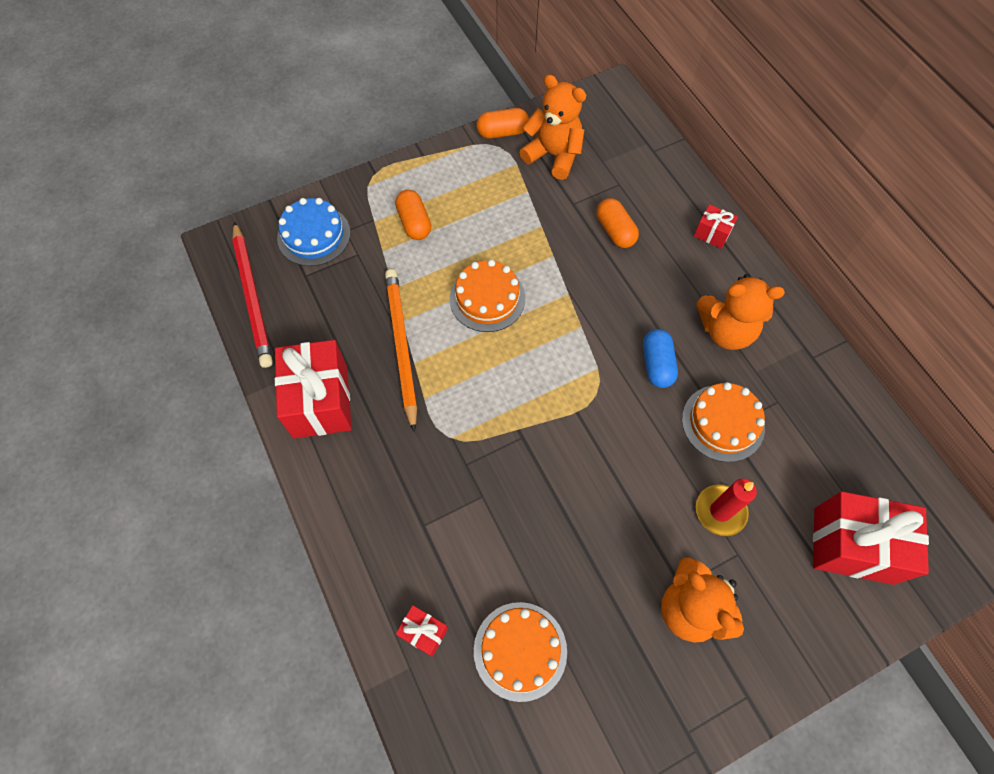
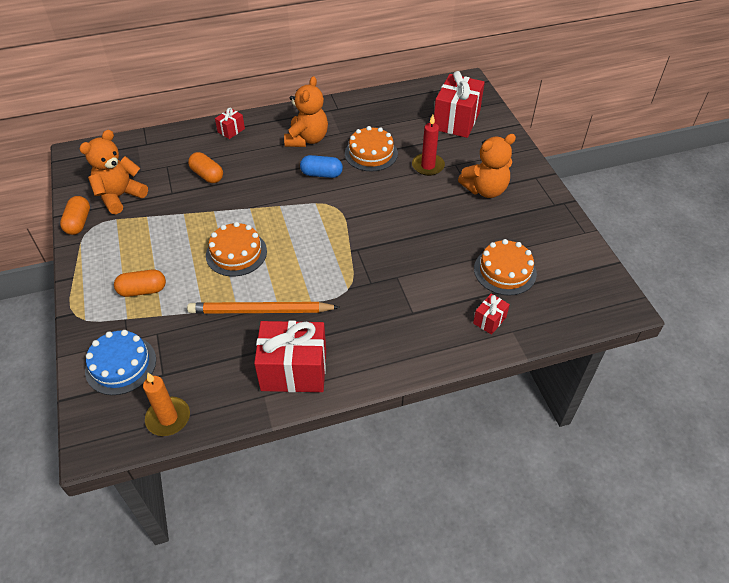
camera: 80 degrees left, 15 degrees down
red pencil [232,221,273,368] -> orange candle [143,373,190,436]
orange capsule [596,198,639,248] -> orange capsule turned 60 degrees clockwise [188,152,223,183]

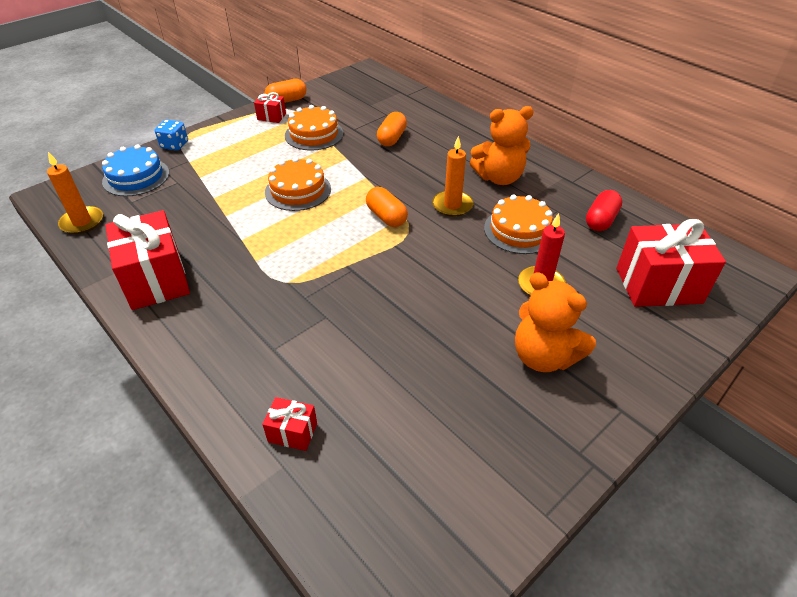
camera: 65 degrees right, 5 degrees down
orange teddy bear [79,130,148,214] -> none
orange capsule [114,270,166,297] -> orange capsule moved to [366,187,408,227]
orange pencil [187,302,340,314] -> none
red gift [215,108,245,139] -> red gift moved to [254,92,286,123]
blue capsule [300,155,343,178] -> orange candle [432,136,474,217]
orange cake [474,239,537,296] -> orange cake moved to [285,105,343,151]
none -> blue dice [155,120,188,151]
none -> red capsule [586,190,622,231]

